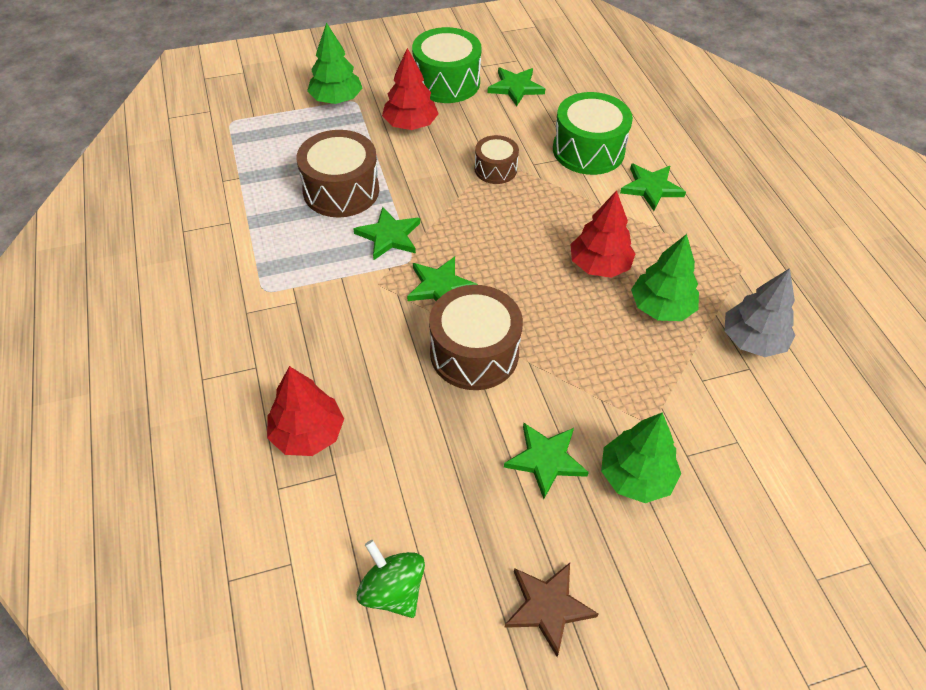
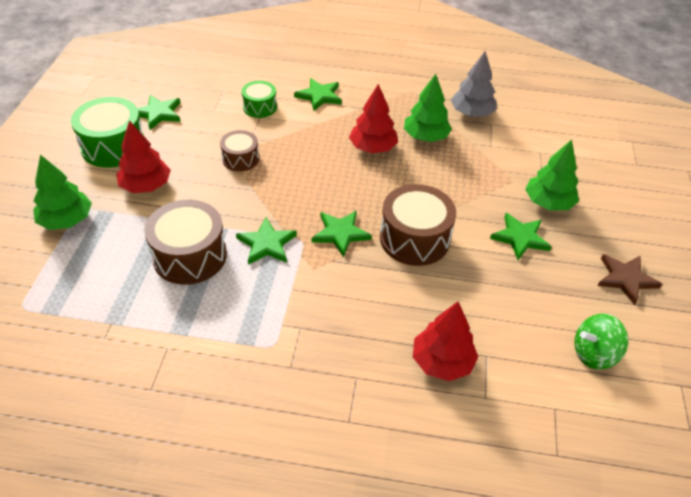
camera: 65 degrees left, 5 degrees down
green drum [553,92,633,175] -> green drum [242,81,277,118], size x0.58

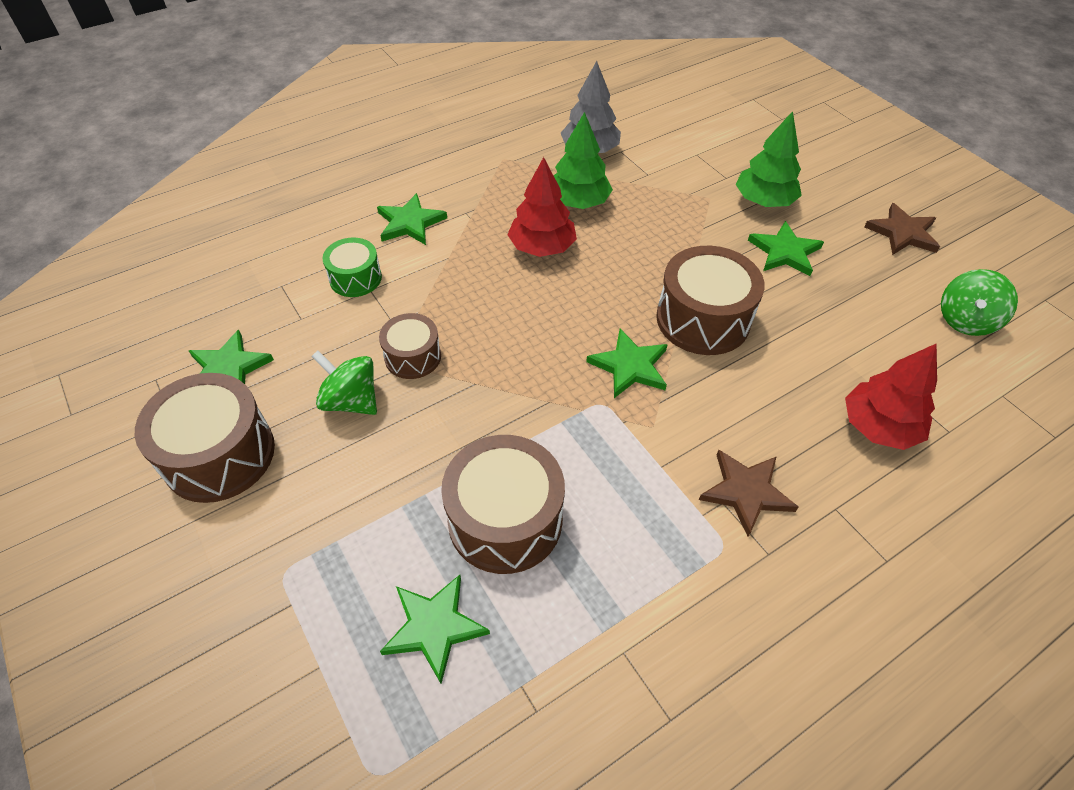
camera: 40 degrees left, 5 degrees up
green tree [33,155,92,230] -> none
green drum [71,97,144,168] -> brown drum [135,373,275,503]
red tree [116,120,171,193] -> none
green star [236,218,297,265] -> green star moved to [380,575,490,684]
none -> green spinning top [311,351,377,415]
none -> brown star [699,450,798,537]

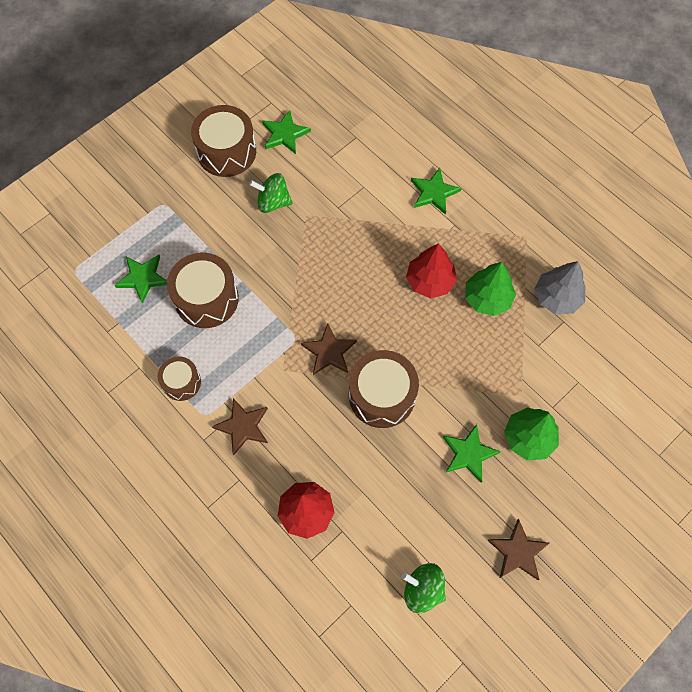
camera: 80 degrees right, 15 degrees up
green spinning top [311,351,377,415] -> green spinning top turned 105 degrees counterclockwise [249,173,293,213]
green drum [323,238,382,297] -> none
brown drum [379,313,441,379] -> brown drum moved to [158,356,201,401]
green star [586,329,668,398] -> brown star [301,323,357,375]

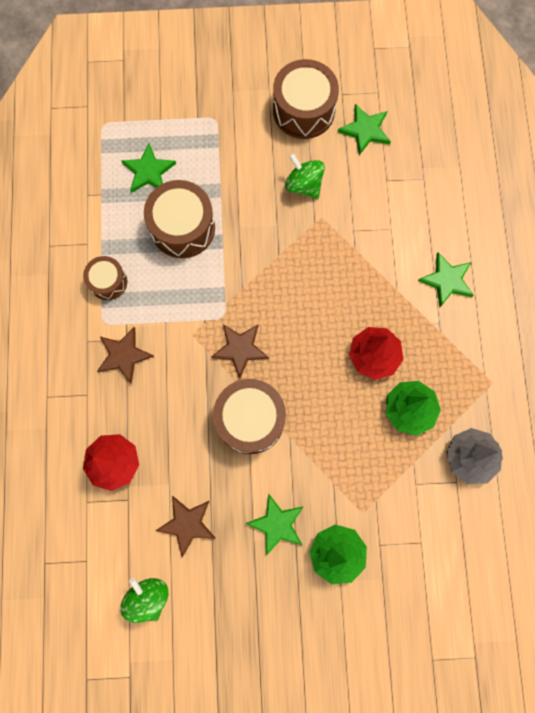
camera: 40 degrees right, 10 degrees up
brown star [487,519,549,580] -> brown star moved to [155,496,216,557]

